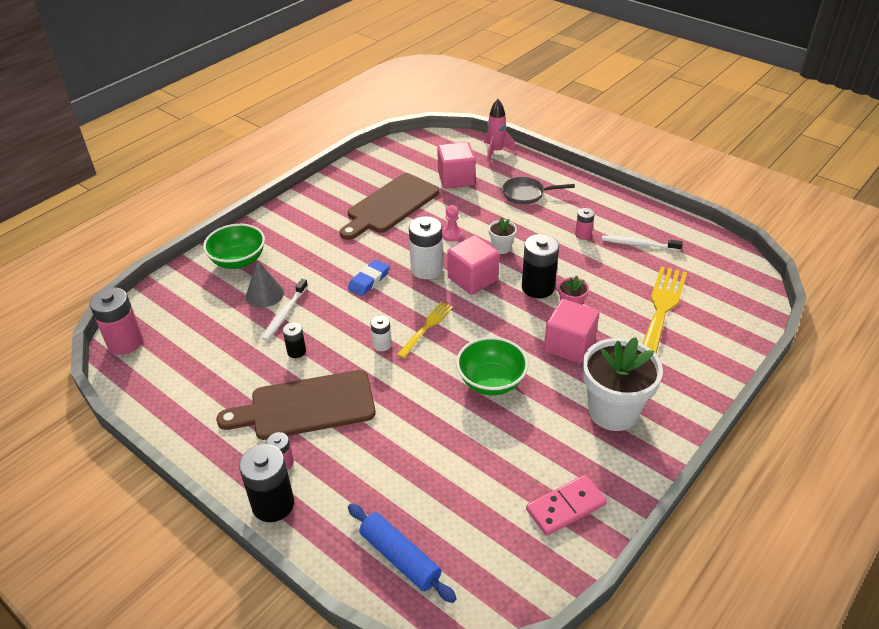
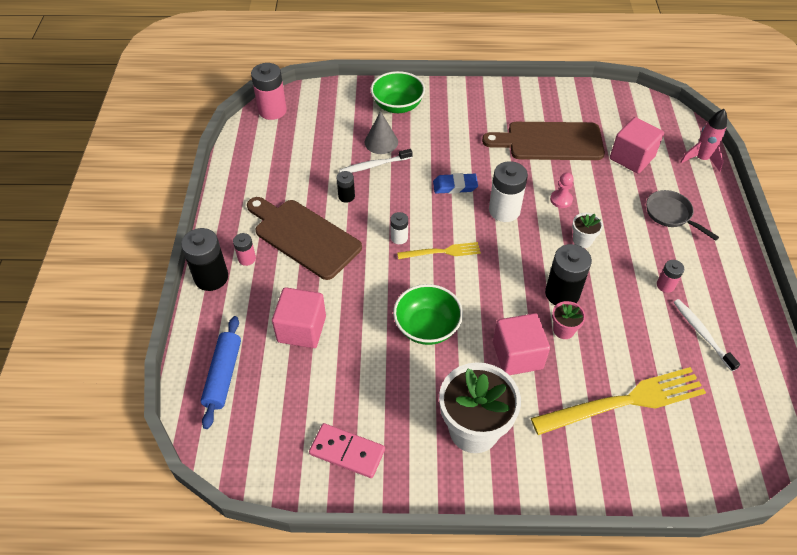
camera: 50 degrees right, 10 degrees up
pink cube [447,235,500,295] -> pink cube moved to [272,287,326,348]

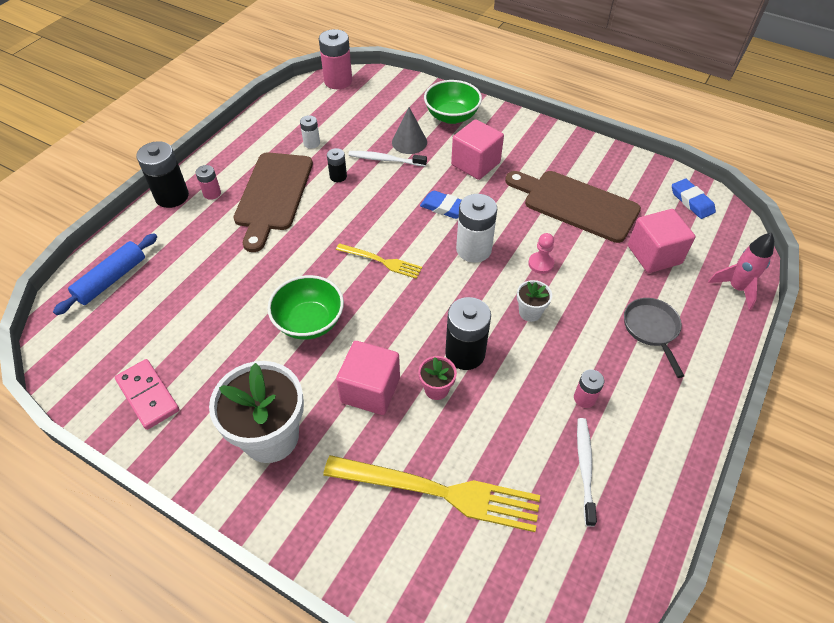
camera: 30 degrees right, 0 degrees up
brown cutting board [247,197,362,280] -> brown cutting board turned 150 degrees counterclockwise [233,152,313,252]
pink cube [272,287,326,348] -> pink cube moved to [451,119,504,180]
white battery [390,212,408,244] -> white battery moved to [300,115,320,149]
none -> blue eraser [672,179,716,219]

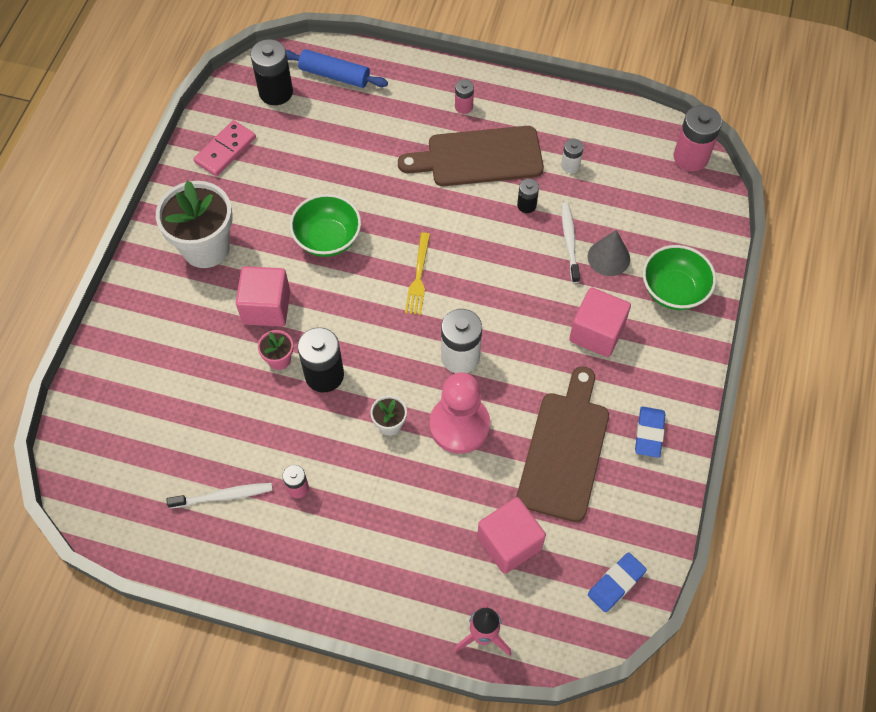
camera: 75 degrees right, 10 degrees up
black battery [136,141,189,208] -> black battery moved to [250,39,293,105]
yellow fork [323,455,540,532] -> none
blue eraser [420,191,462,219] -> blue eraser moved to [635,406,665,458]
pink pawn [528,233,554,274] -> pink pawn [430,372,490,454], size x2.15
grey pan [624,298,684,378] -> none

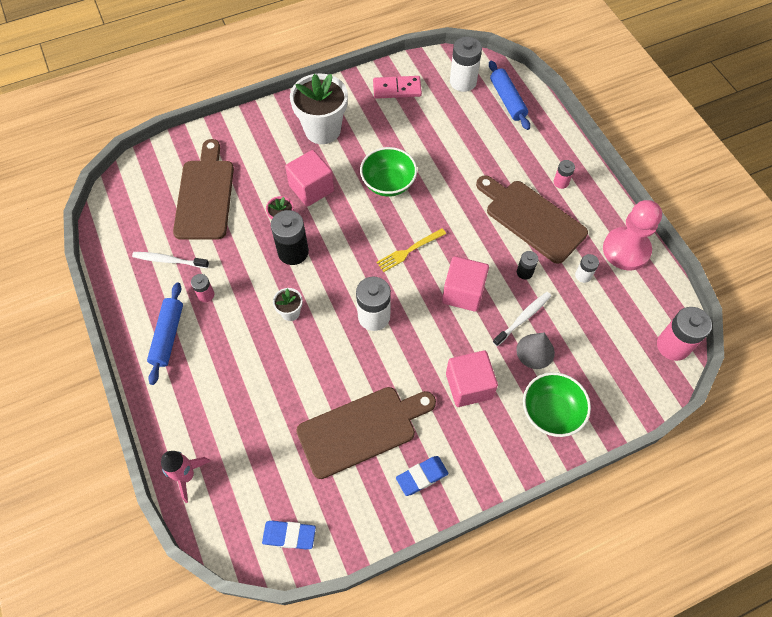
camera: 50 degrees right, 0 degrees up
white toothbrush [166,483,273,509] -> white toothbrush turned 150 degrees clockwise [132,252,209,268]
black battery [250,39,293,105] -> white battery [450,37,482,92]
pink pawn [430,372,490,454] -> pink pawn moved to [603,200,662,270]
pink cube [477,497,546,574] -> pink cube moved to [442,256,489,312]
none -> blue rolling pin [147,282,183,385]
none -> brown cutting board [173,139,234,240]

